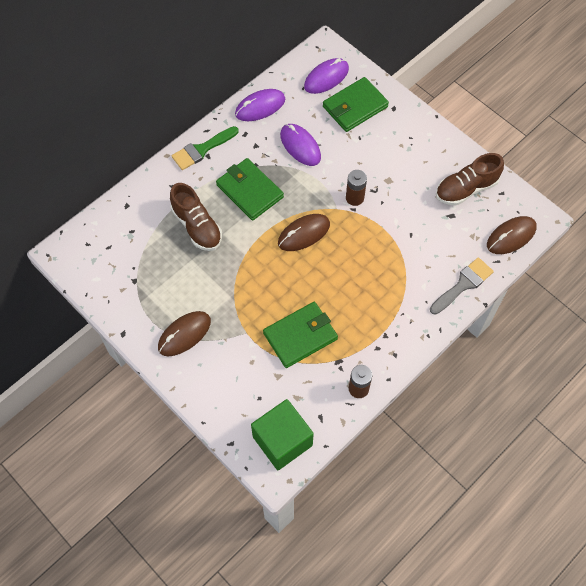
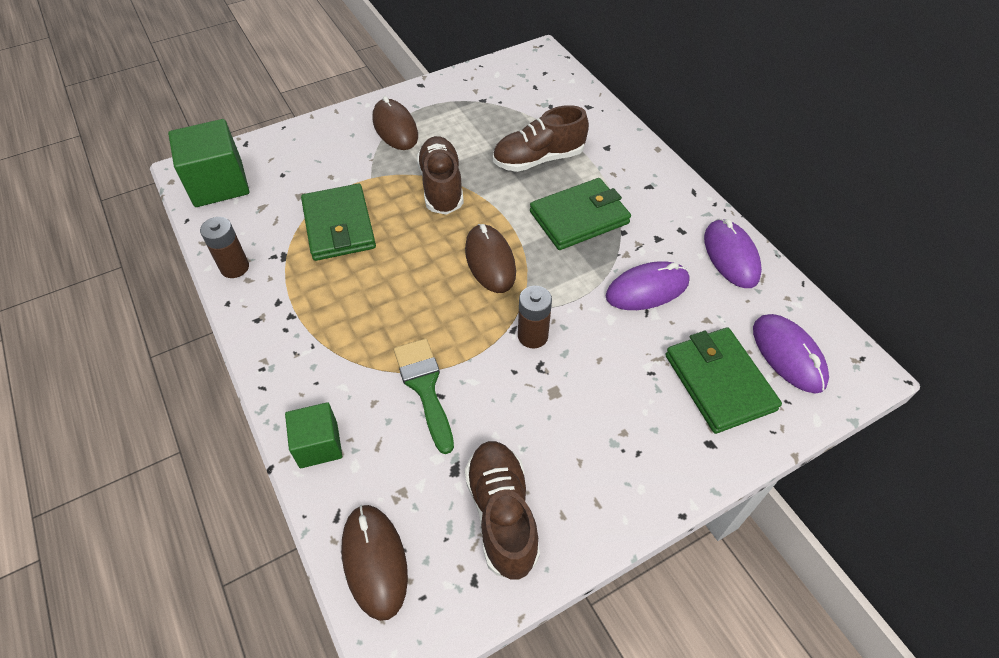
camera: 105 degrees right, 10 degrees down
green brush [172,126,239,170] -> green brush moved to [394,339,454,454]
grey brush [430,257,494,314] -> green cube [285,402,342,468]
none -> brown shoe [417,136,464,215]

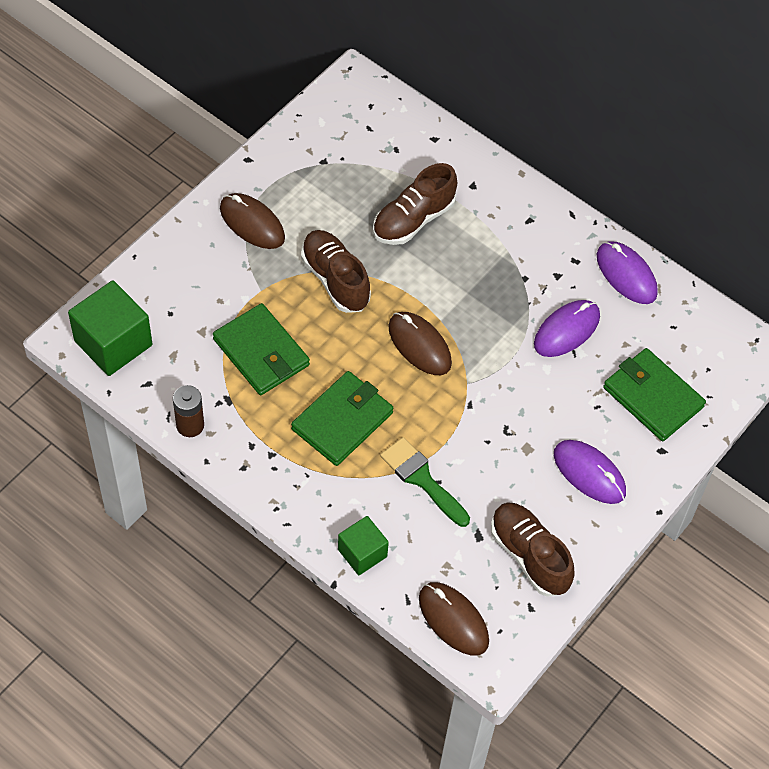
camera: 25 degrees left, 5 degrees up
brown battery [518,286,552,348] -> none
green wallet [530,178,631,250] -> green wallet moved to [291,371,393,466]
purple mouse [753,314,829,393] -> purple mouse moved to [554,440,626,504]

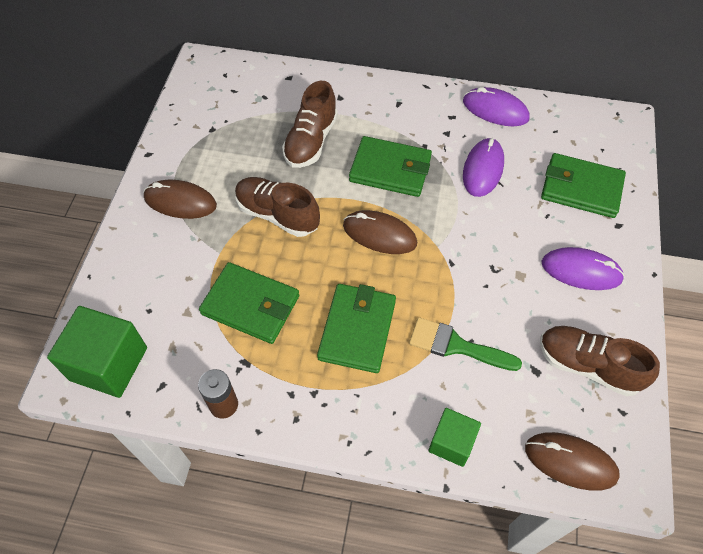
camera: 25 degrees left, 0 degrees up
none -> green wallet [349,136,432,197]

